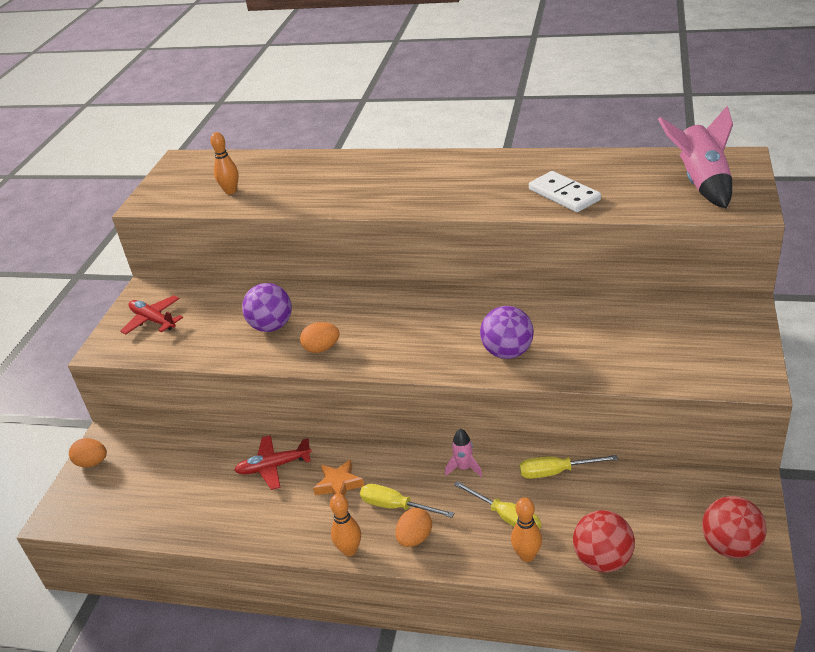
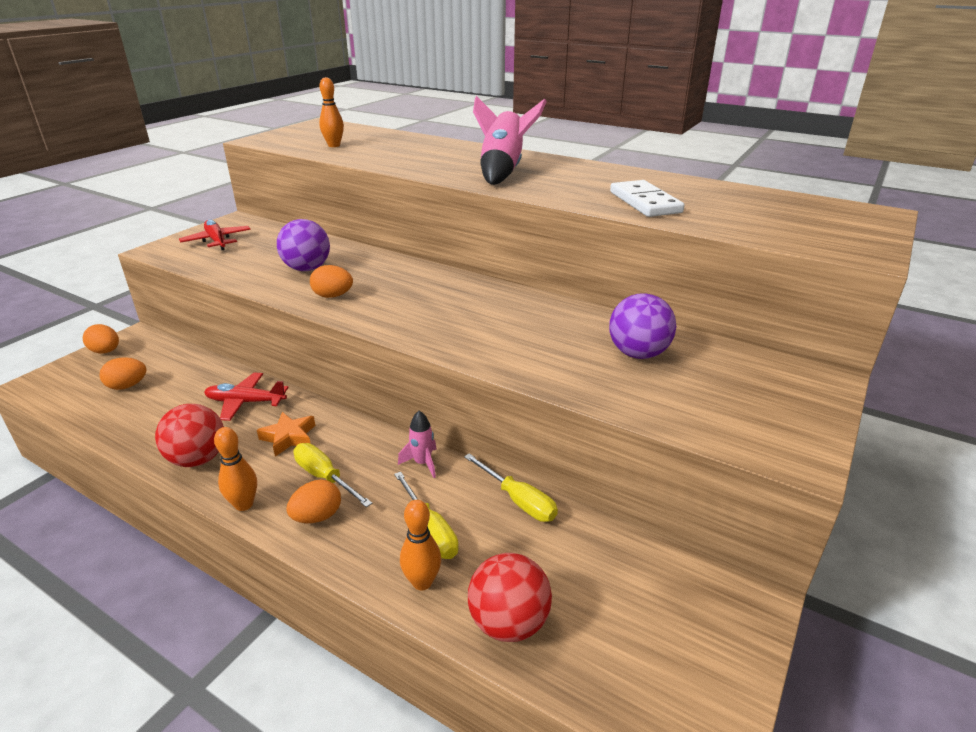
camera: 15 degrees right, 5 degrees down
purple ball [480,306,534,359] -> purple ball moved to [609,293,676,359]
yellow screwdriver [519,455,618,479] -> yellow screwdriver turned 150 degrees counterclockwise [464,453,558,522]
pink rocket [658,106,733,209] -> pink rocket moved to [473,96,547,185]
red ball [702,496,767,558] -> red ball moved to [155,404,224,467]
none -> orange egg [100,357,146,390]

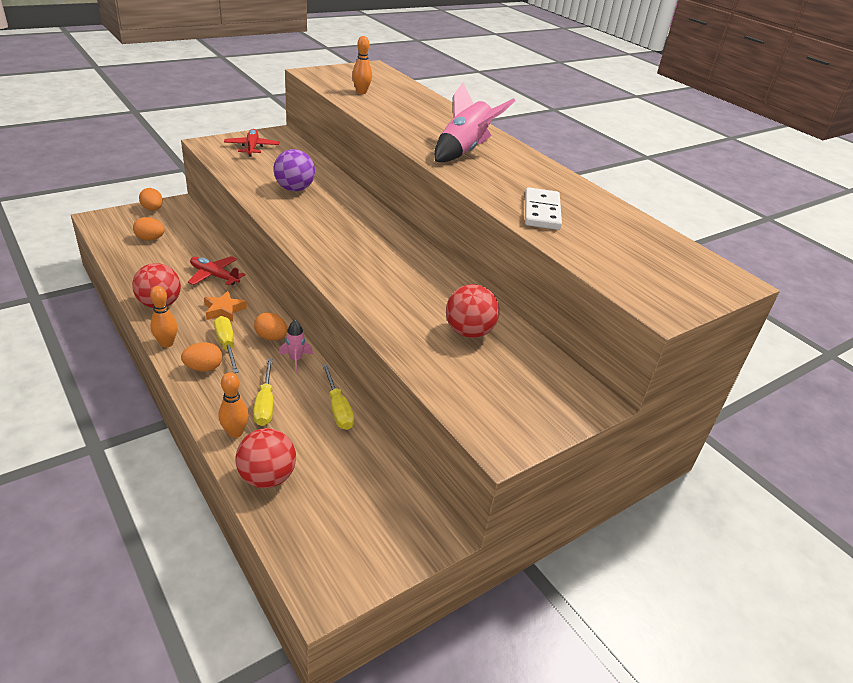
camera: 20 degrees right, 5 degrees up
orange egg [310,265,353,298] -> orange egg moved to [254,312,288,341]
purple ball [609,293,676,359] -> red ball [446,284,500,338]

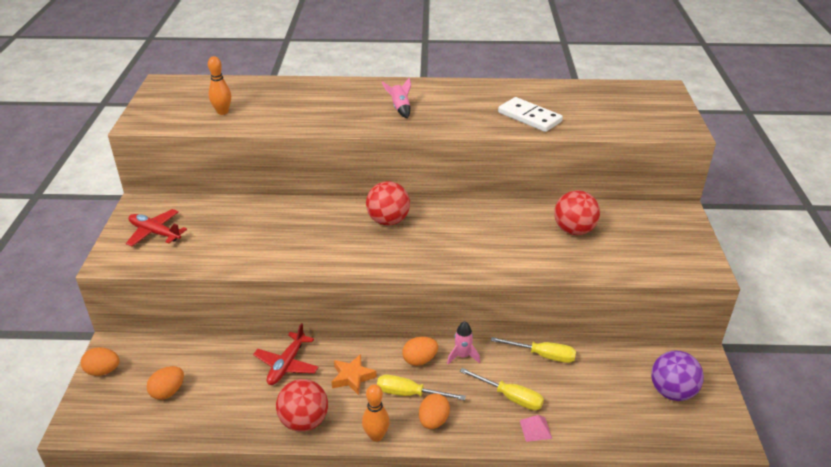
camera: 50 degrees left, 0 degrees up
red plane [188,256,246,286] -> red plane turned 45 degrees counterclockwise [253,323,319,385]
orange bowling pin [219,372,249,438] -> pink pyramid [520,415,552,442]
red ball [235,428,296,488] -> red ball moved to [366,181,410,226]
purple ball [273,149,315,191] -> purple ball moved to [651,350,704,401]
pink rocket [434,82,515,162] -> pink rocket [382,78,411,119], size x0.49

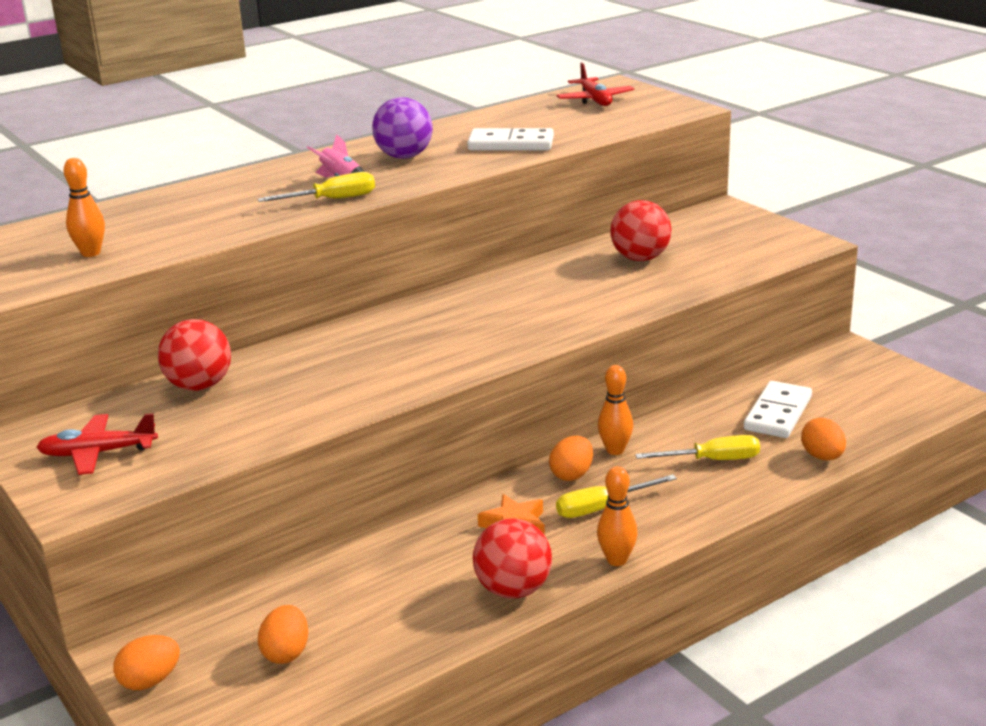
camera: 35 degrees left, 10 degrees down
red plane [253,323,319,385] -> red plane moved to [557,63,635,106]
red ball [366,181,410,226] -> red ball moved to [158,319,231,391]
orange egg [419,393,450,429] -> orange egg moved to [801,418,846,460]
pink rocket [447,321,480,364] -> orange bowling pin [598,365,633,455]
yellow screwdriver [491,337,576,363] -> yellow screwdriver moved to [258,172,375,202]
pink pyramid [520,415,552,442] -> none
purple ball [651,350,704,401] -> purple ball moved to [372,97,433,159]
none -> white domino [744,381,812,438]

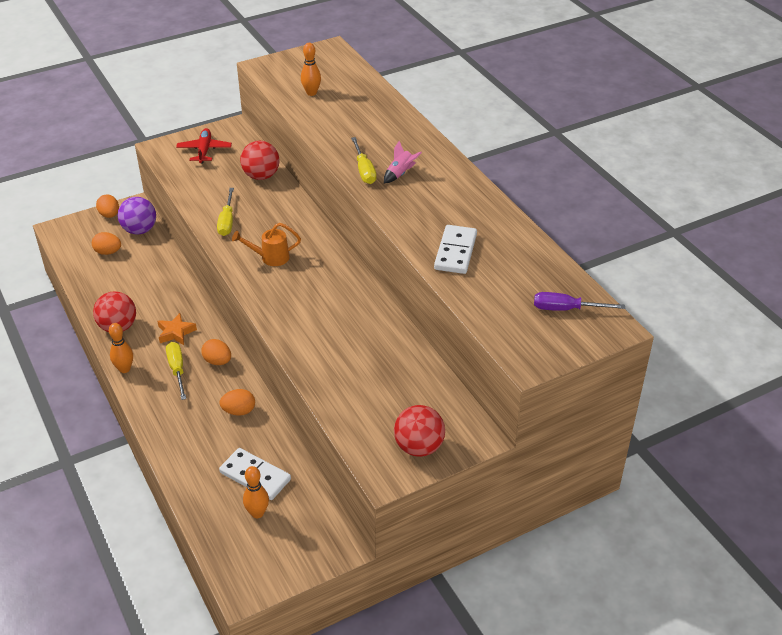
camera: 95 degrees right, 15 degrees up
purple ball [372,97,433,159] -> purple ball moved to [118,197,156,235]
red plane [557,63,635,106] -> purple screwdriver [534,292,625,311]
orange bowling pin [598,365,633,455] -> orange bowling pin moved to [243,466,269,518]
red ball [611,200,671,261] -> red ball moved to [394,405,445,457]
yellow screwdriver [635,435,760,460] -> yellow screwdriver moved to [217,188,234,236]
orange egg [801,418,846,460] -> orange egg moved to [219,389,255,416]
none -> orange watering can [232,223,301,266]

